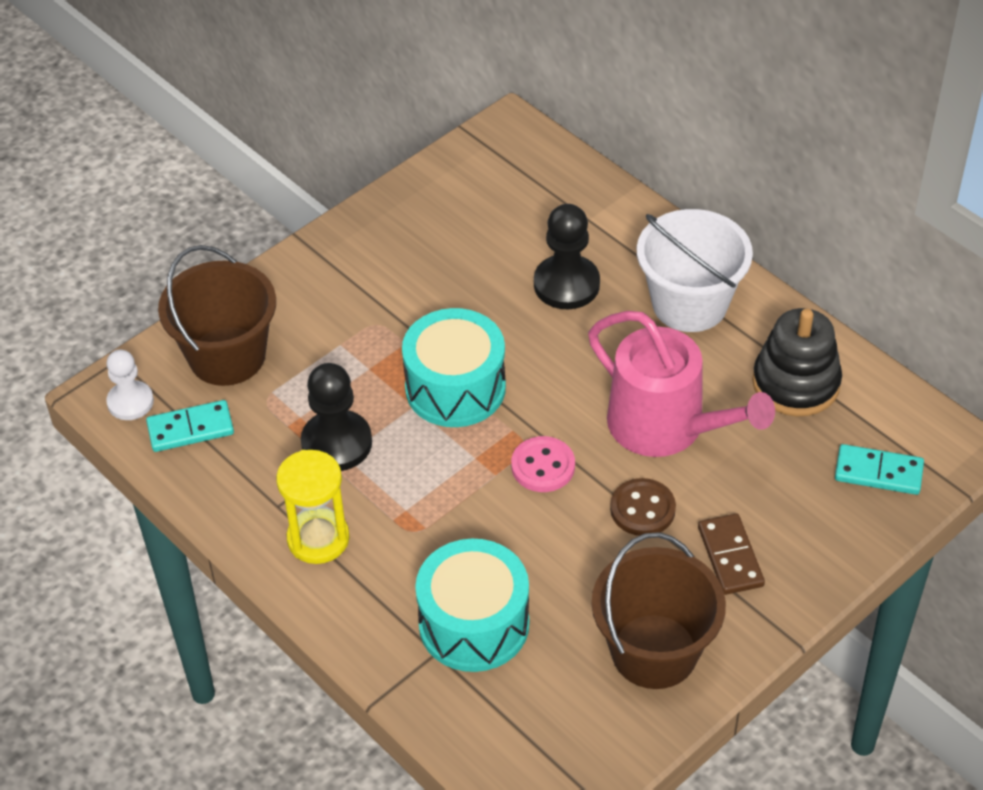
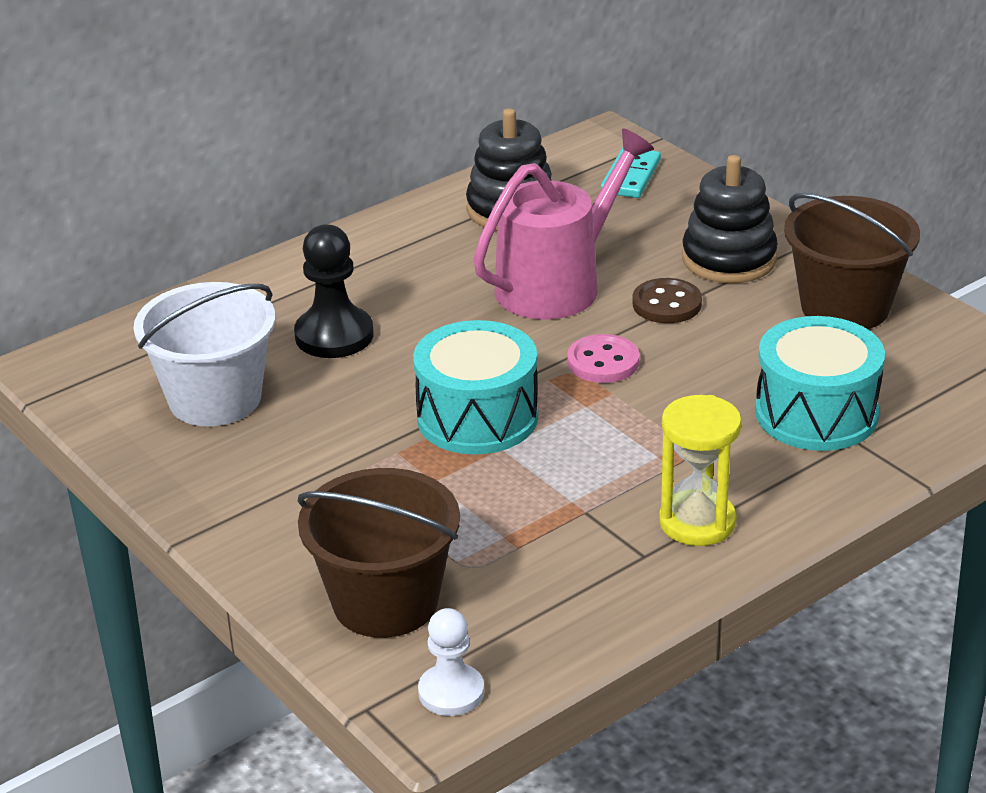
camera: 85 degrees left, 15 degrees down
turquoise domino [146,400,234,452] -> none
black pawn [301,363,372,471] -> none
white bucket [637,209,753,332] -> white bucket moved to [134,282,275,427]
brown domino [698,513,765,595] -> black stacking toy [682,155,778,283]

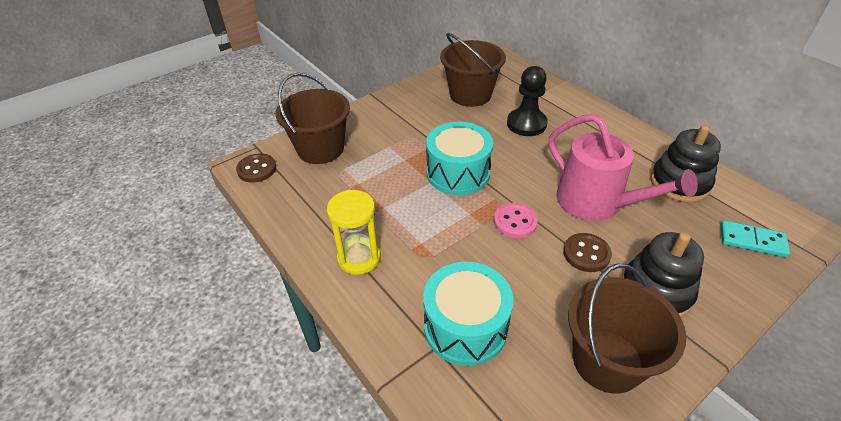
camera: 90 degrees right, 10 degrees up
white bucket [134,282,275,427] -> brown bucket [440,33,506,107]
white pawn [418,608,484,716] -> brown button [236,153,276,183]

